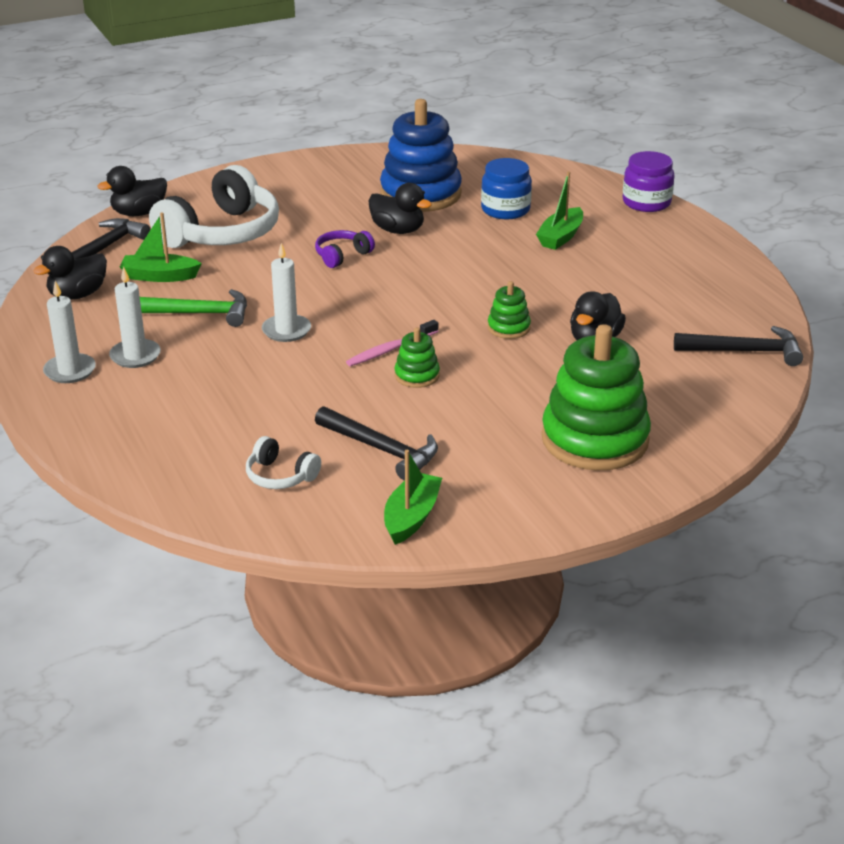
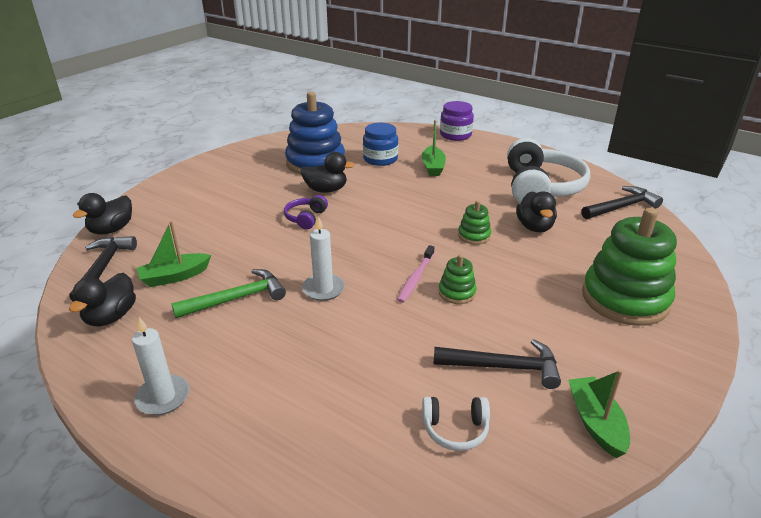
camera: 30 degrees left, 0 degrees up
white candle [109,266,161,368] -> none
white headphones [149,165,279,248] -> white headphones moved to [507,138,590,204]

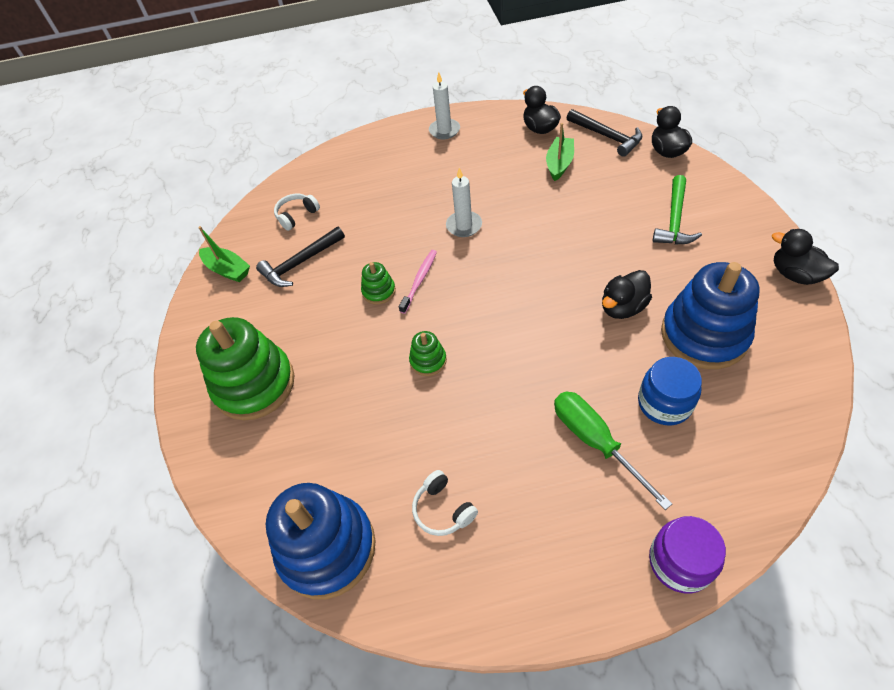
camera: 140 degrees right, 20 degrees up
green hammer [171,269,286,318] -> green hammer moved to [653,175,702,244]
purple headphones [284,195,328,230] -> none
pink toothbrush [397,245,434,303] -> pink toothbrush turned 45 degrees clockwise [399,250,437,314]
green boat [422,120,446,176] -> green screwdriver [554,391,672,510]
white headphones [507,138,590,204] -> white headphones [412,470,478,536], size x0.45
black duck [516,191,557,233] -> black duck moved to [772,229,839,285]
black hammer [581,186,663,219] -> blue stacking toy [266,483,376,599]

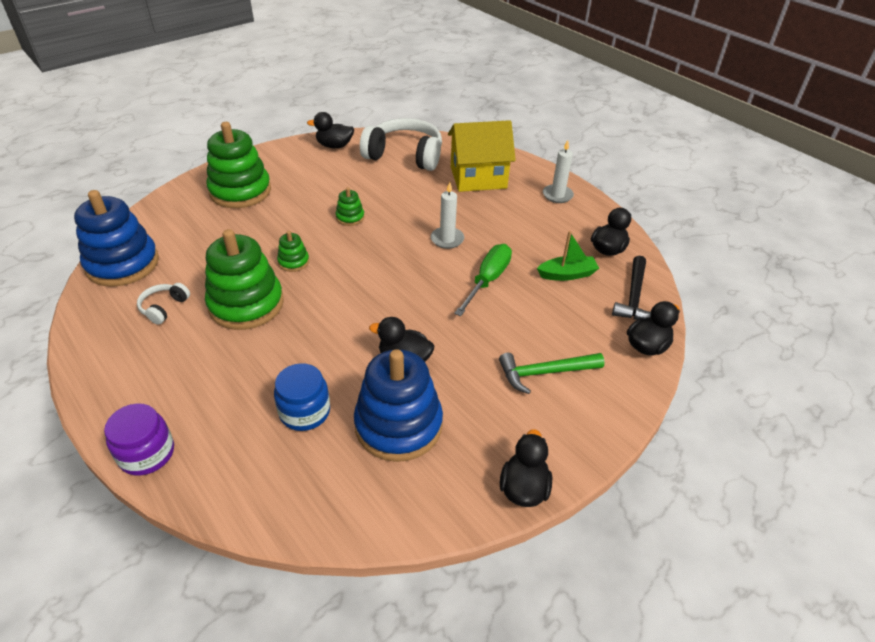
camera: 55 degrees right, 10 degrees down
green boat [198,226,250,282] -> black duck [307,112,354,148]
black hammer [256,227,345,287] -> none
white headphones [274,194,320,231] -> white headphones [360,118,442,171], size x2.21
pink toothbrush [399,250,437,314] -> none
green screwdriver [554,391,672,510] -> green screwdriver moved to [454,244,512,316]
none -> green stacking toy [205,229,284,330]
none -> yellow house [448,120,516,192]

